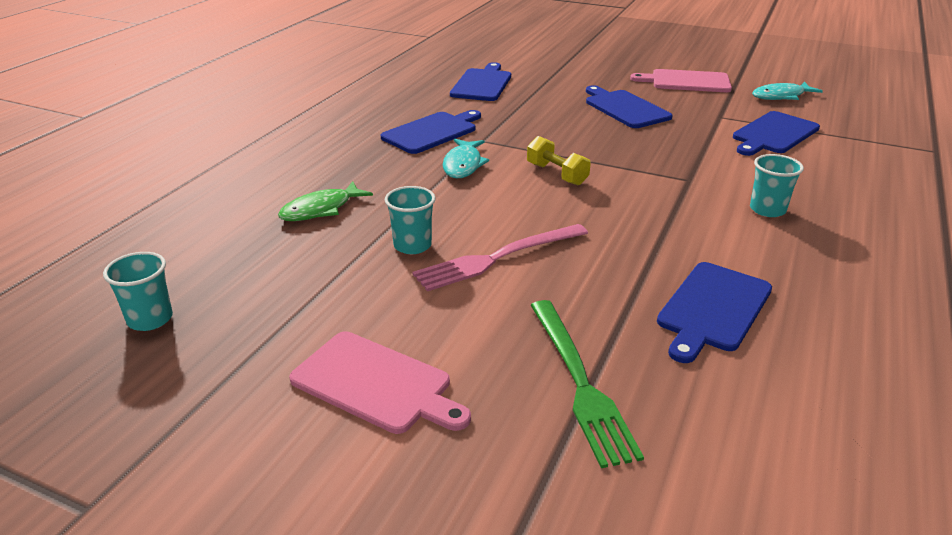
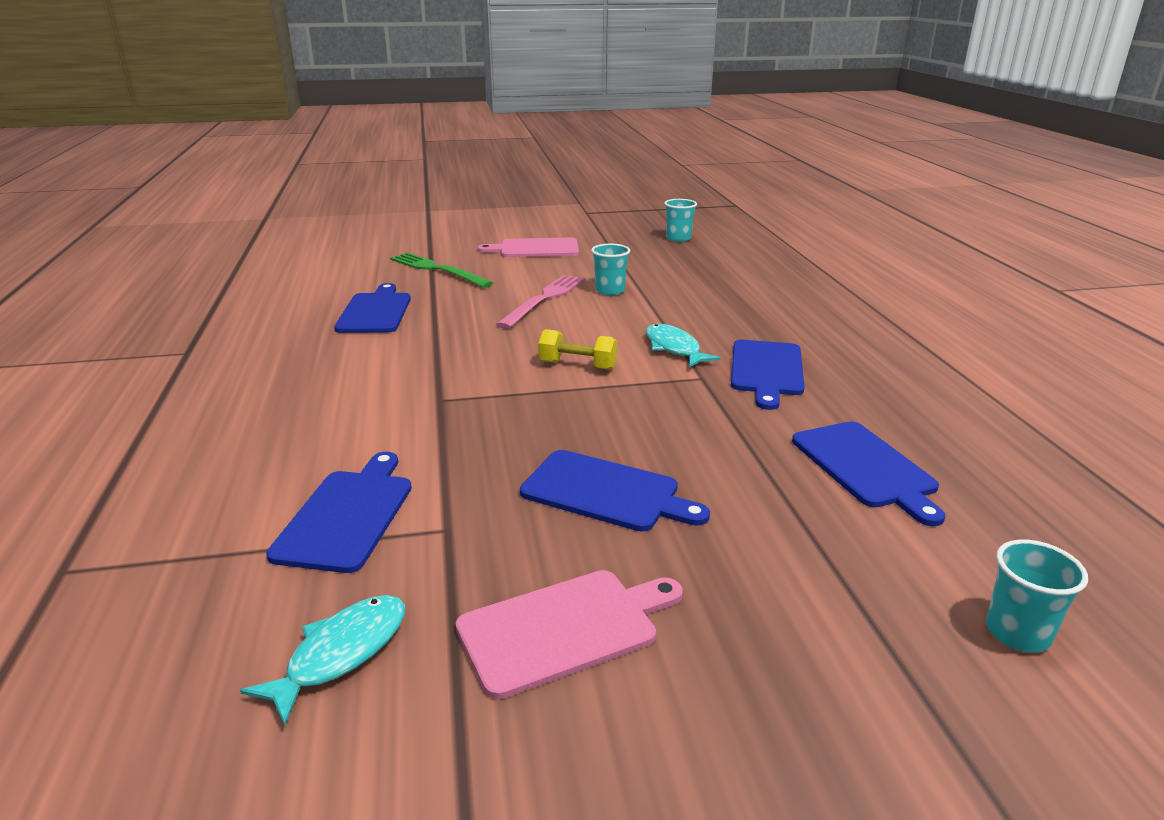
camera: 145 degrees right, 5 degrees down
green fish [278,181,373,221] -> none
turquoise cup [750,154,804,217] -> turquoise cup moved to [986,539,1088,652]

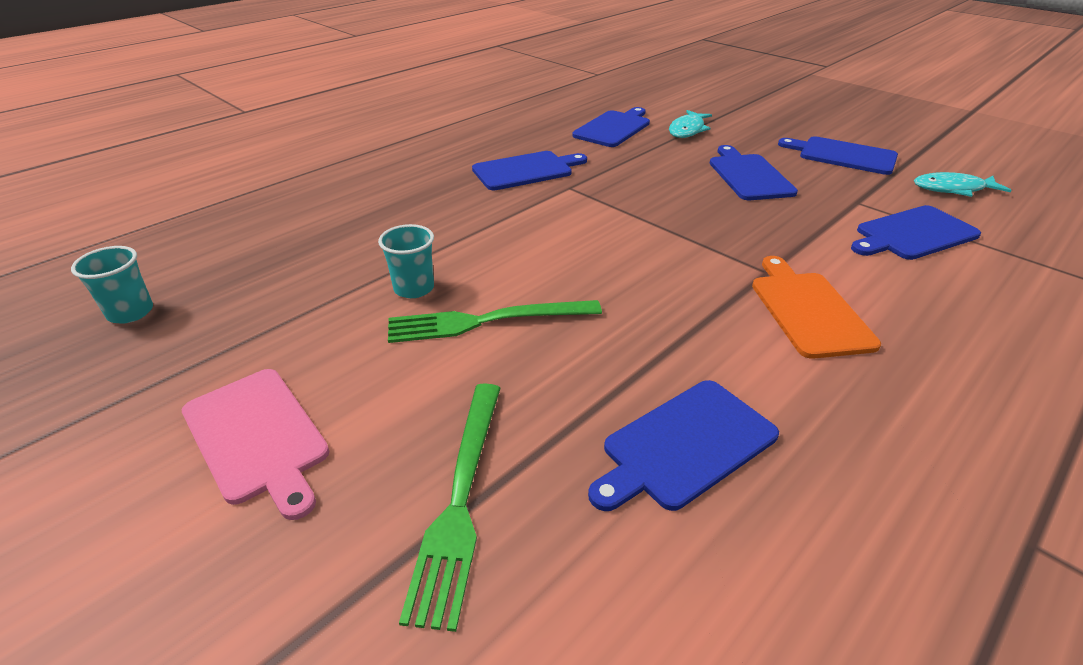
camera: 125 degrees left, 10 degrees up
pink cutting board [456,570,683,699] -> blue cutting board [778,136,898,175]
pink fork [496,275,585,329] -> green fork [388,300,602,343]
yellow dumbbell [538,329,618,370] -> none
turquoise fish [646,324,721,367] -> turquoise fish moved to [669,110,712,138]
turquoise cup [986,539,1088,652] -> none
none -> orange cutting board [752,256,881,359]

